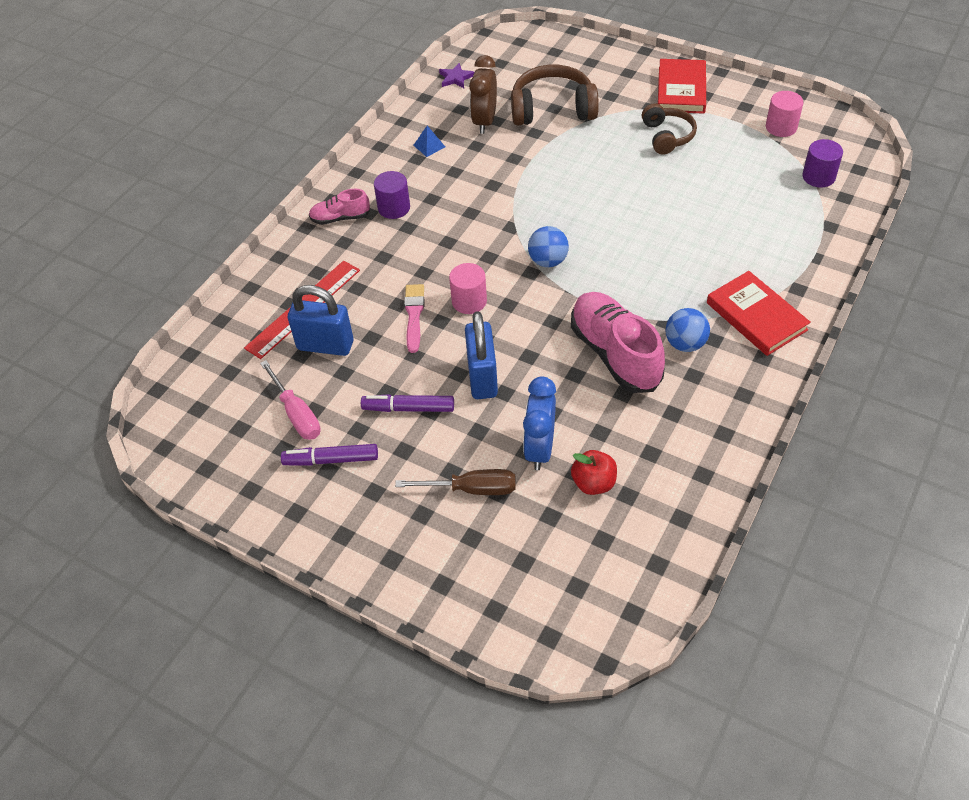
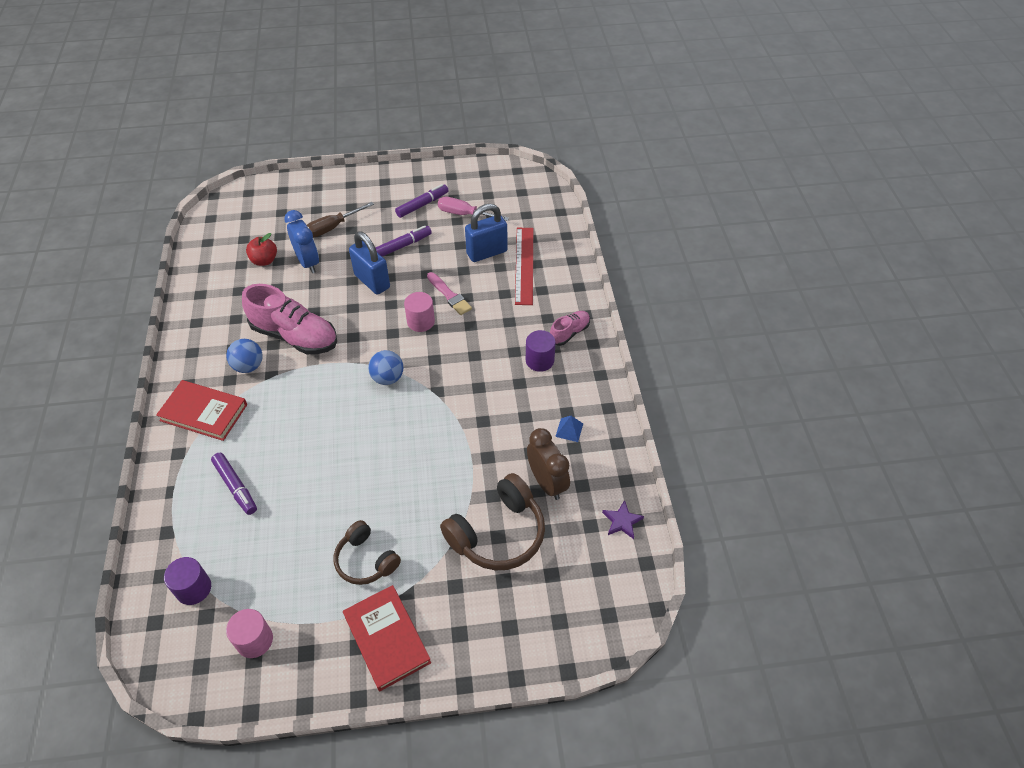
camera: 140 degrees right, 0 degrees up
none -> purple marker [211,453,257,515]

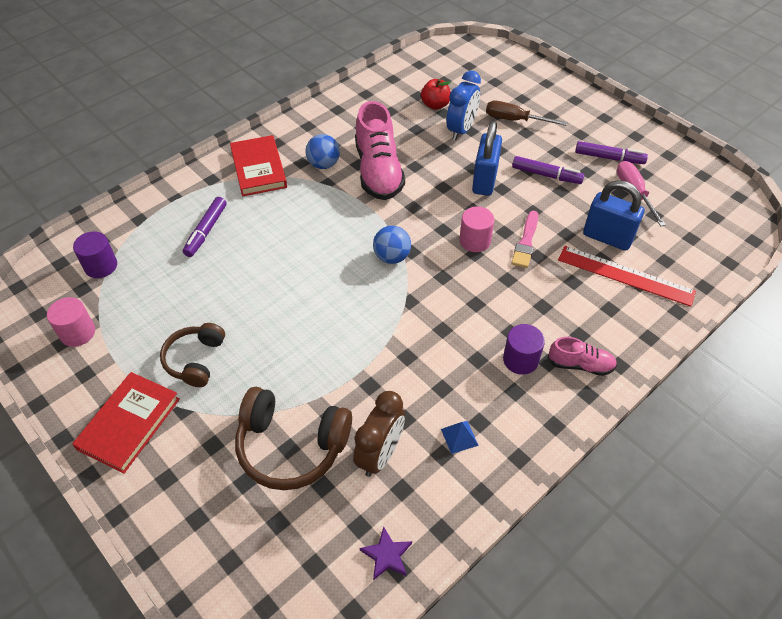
camera: 55 degrees right, 0 degrees up
red ruler [515,228,533,305] -> red ruler turned 60 degrees clockwise [558,246,696,307]

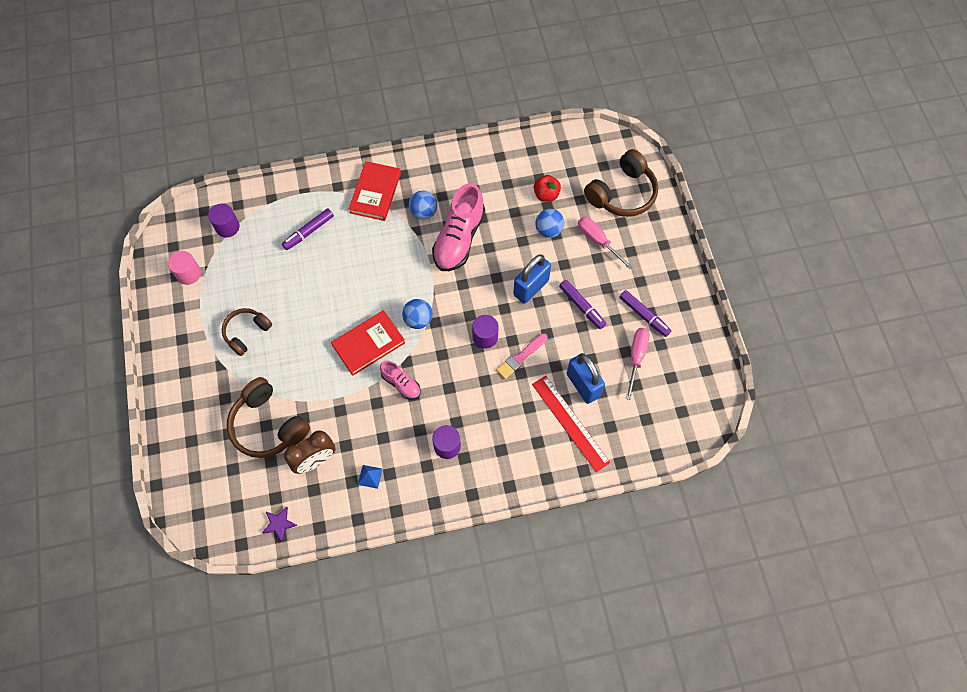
camera: 30 degrees right, 15 degrees up
red book [72,372,180,474] -> red book moved to [331,310,405,376]
blue clock [447,71,481,140] -> blue ball [535,209,564,238]
pink cylinder [460,207,495,252] -> purple cylinder [472,315,499,349]
brown screwdriver [486,101,568,126] -> pink screwdriver [578,217,633,270]
pink shoe [548,337,617,376] -> pink shoe moved to [380,360,421,400]
none -> brown headphones [584,149,658,217]

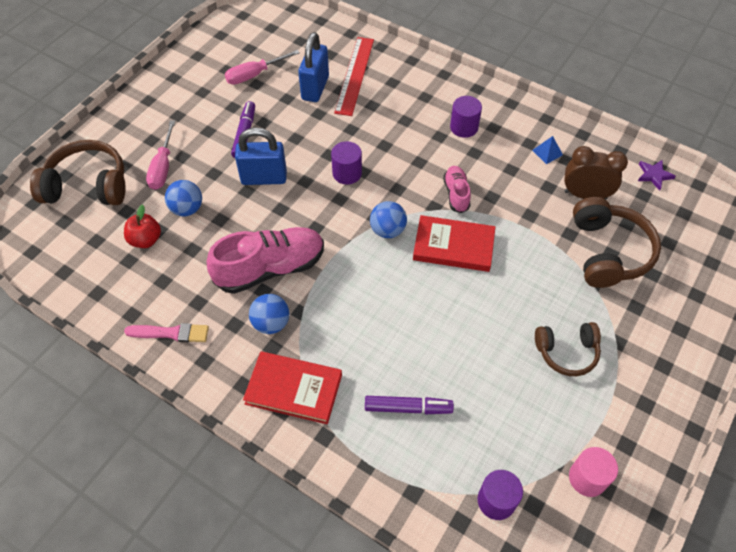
camera: 135 degrees left, 10 degrees down
red book [349,161,401,221] -> red book turned 45 degrees clockwise [243,351,342,424]
pink brush [496,333,548,379] -> pink brush moved to [124,323,209,342]
purple marker [619,290,672,337] -> none

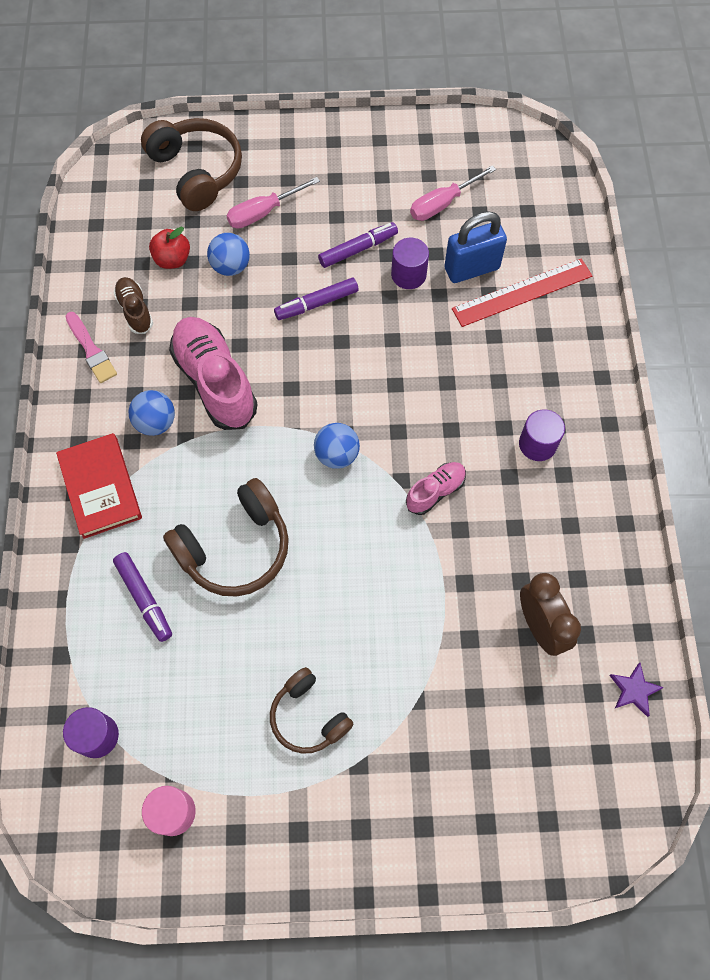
camera: 55 degrees right, 10 degrees up
pink shoe [207,227,324,294] -> pink shoe turned 150 degrees counterclockwise [169,317,258,430]
pink screwdriver [225,50,300,85] -> pink screwdriver turned 60 degrees counterclockwise [410,165,496,221]
blue padlock [235,127,287,185] -> purple marker [274,278,359,320]
purple cylinder [331,141,362,184] -> purple cylinder moved to [391,238,429,289]
red book [413,215,495,272] -> none
blue pyramid [532,136,563,164] -> none
brown headphones [573,197,661,288] -> brown headphones moved to [163,478,289,597]
none -> brown shoe [113,277,153,334]

